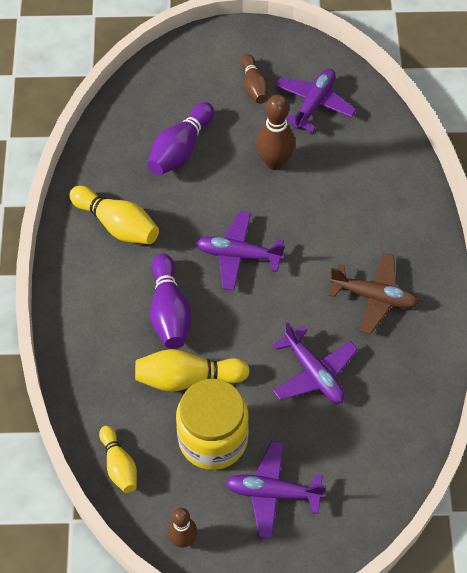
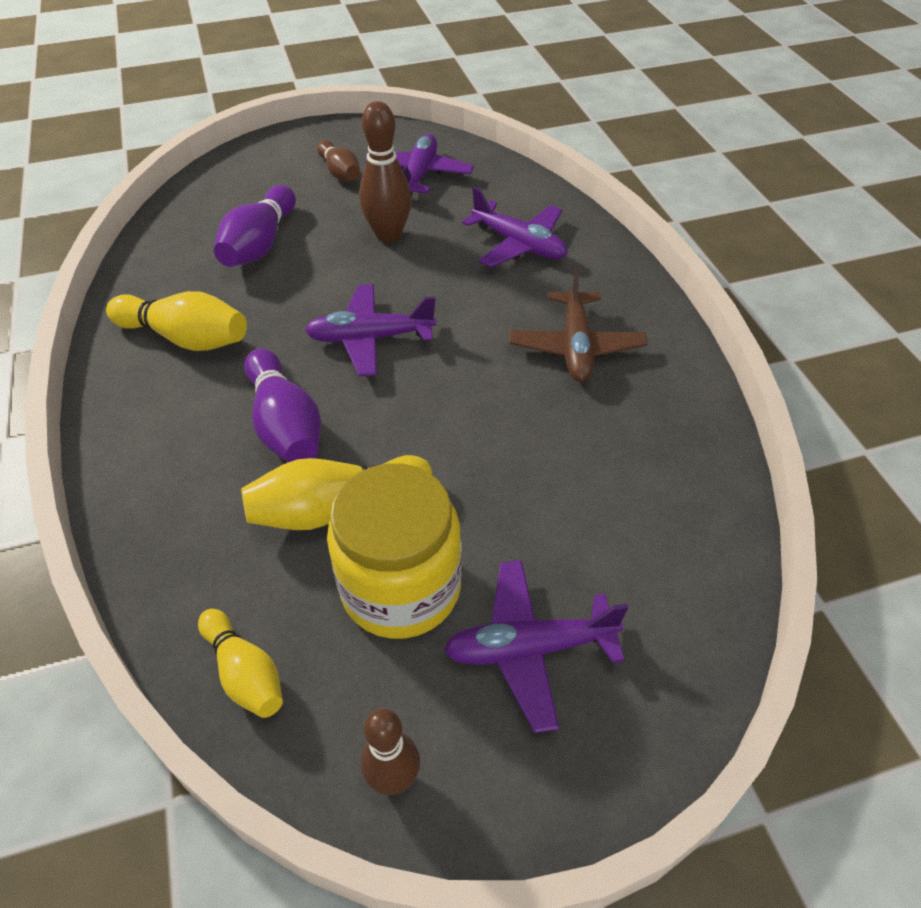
camera: 15 degrees left, 10 degrees down
purple plane [273,322,358,403] -> purple plane moved to [462,187,567,268]
brown plane [329,253,419,334] -> brown plane turned 90 degrees clockwise [509,267,647,382]

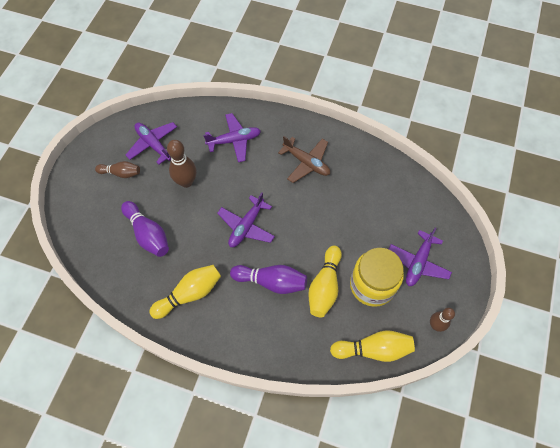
camera: 55 degrees left, 15 degrees up
yellow bowling pin [198,609,283,718] -> yellow bowling pin [330,330,415,362], size x1.54

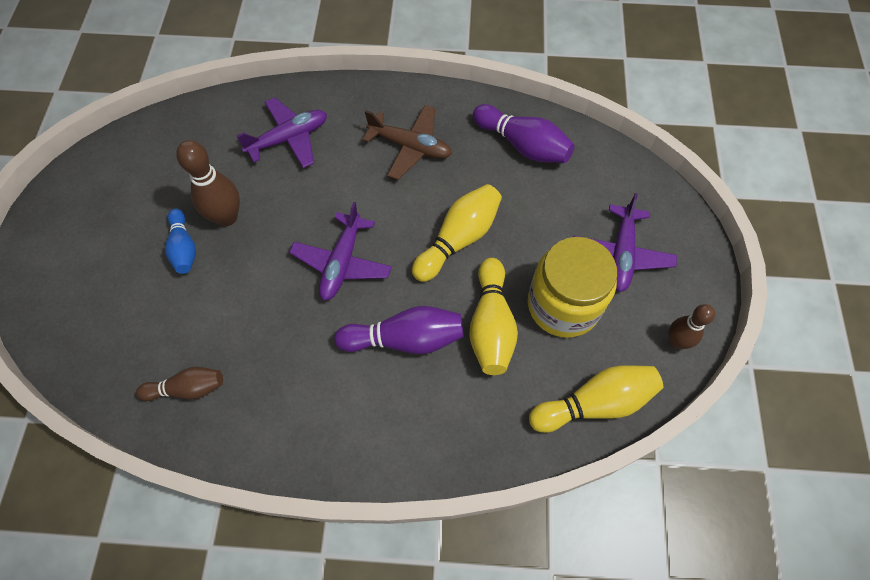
camera: 15 degrees left, 0 degrees up
brown bowling pin [95,161,140,178] -> brown bowling pin moved to [136,367,223,401]
purple bowling pin [121,201,169,257] -> purple bowling pin moved to [473,104,575,163]
purple plane [126,122,177,165] -> none
yellow bowling pin [149,265,221,319] -> yellow bowling pin moved to [412,184,502,282]
none -> blue bowling pin [165,208,196,274]

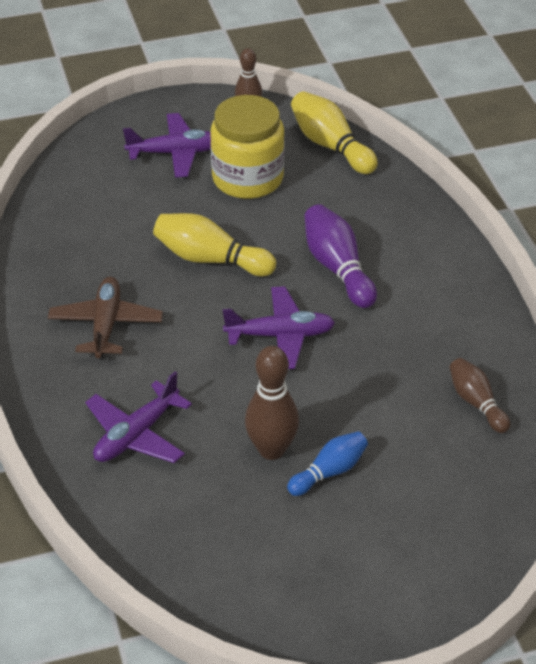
camera: 110 degrees left, 20 degrees down
purple plane [236,97,327,168] -> purple plane turned 90 degrees counterclockwise [85,371,192,463]
yellow bowling pin [469,258,518,375] -> none
purple bowling pin [473,104,575,163] -> none

